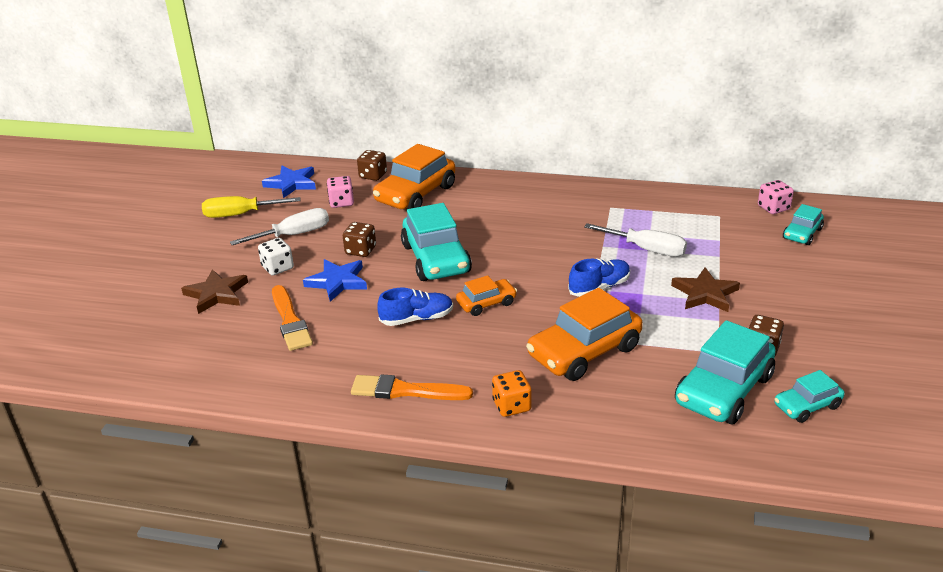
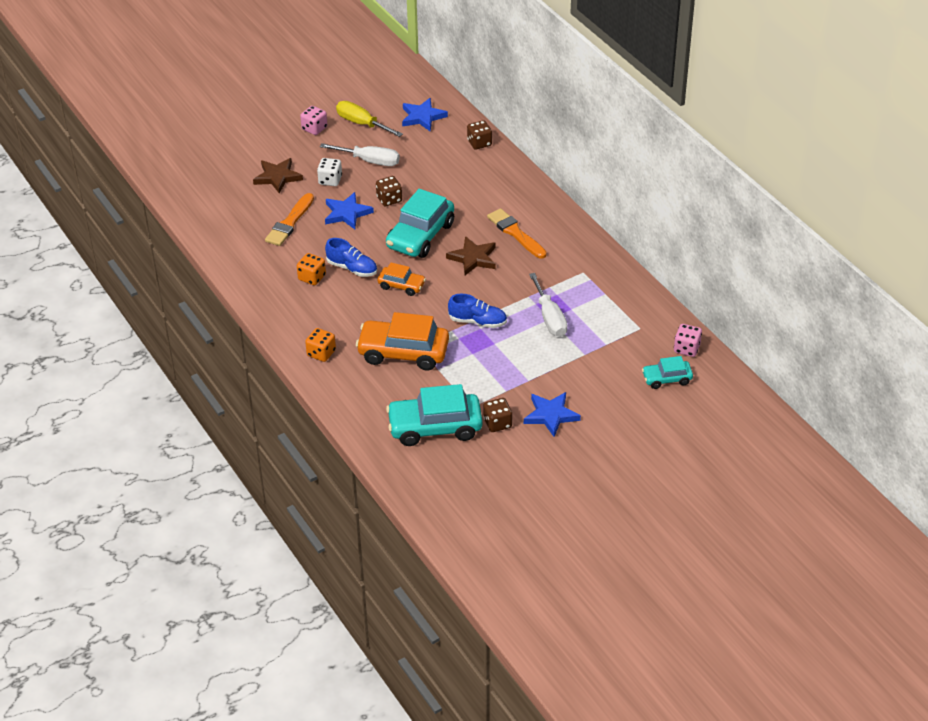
camera: 45 degrees right, 10 degrees up
pink dice [327,176,354,208] -> pink dice moved to [300,106,327,135]
orange brush [351,374,473,400] -> orange brush moved to [487,208,547,258]
orange car [373,144,456,209] -> none
brown star [671,267,740,312] -> brown star moved to [446,236,496,275]
turquoise car [774,370,845,423] -> none
none -> orange dice [297,253,326,285]
none -> blue star [524,392,581,437]

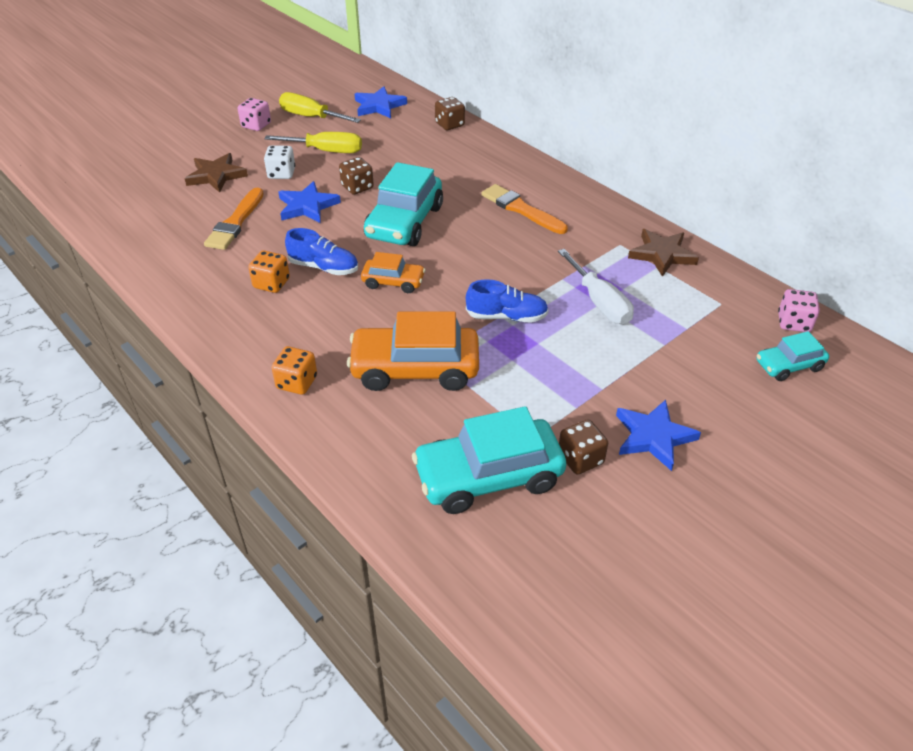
camera: 10 degrees left, 0 degrees up
white screwdriver [320,143,400,166] -> yellow screwdriver [264,132,362,153]
brown star [446,236,496,275] -> brown star moved to [628,229,699,277]

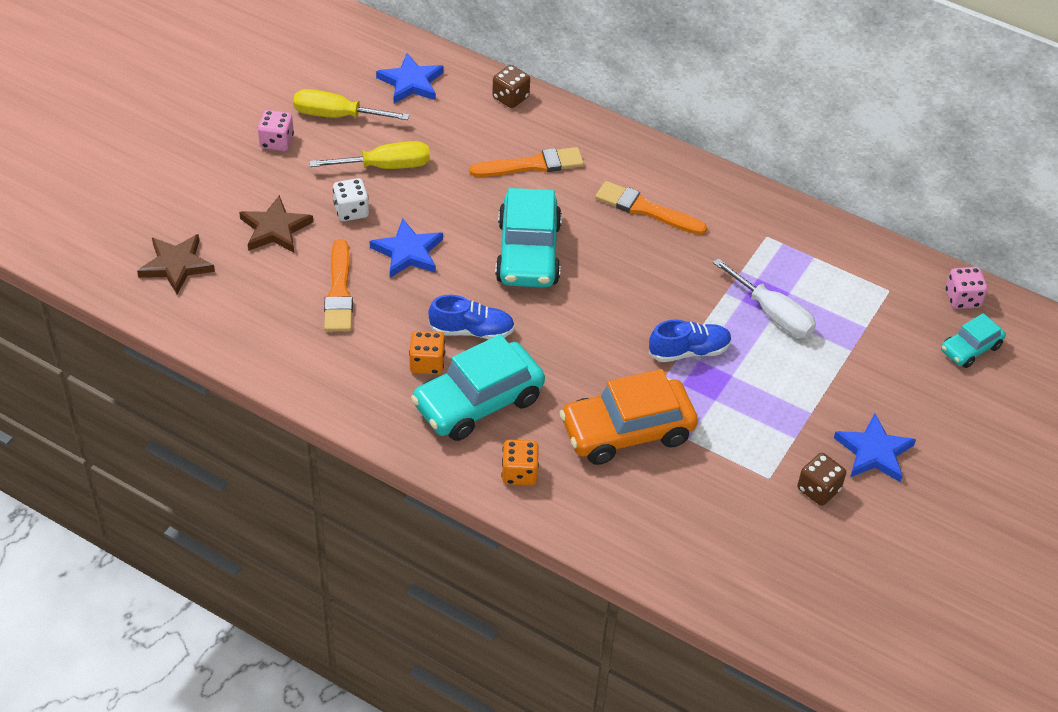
camera: 20 degrees left, 5 degrees up
brown dice [339,157,374,195] -> none
orange car [361,252,426,293] -> none
turquoise car [412,406,566,514] -> turquoise car moved to [411,334,545,441]
brown star [628,229,699,277] -> brown star moved to [137,234,215,294]
none -> orange brush [469,147,584,177]

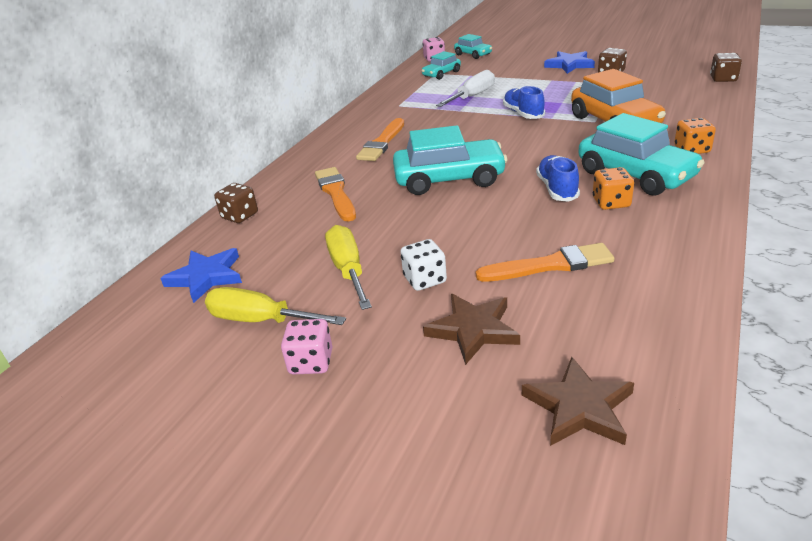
camera: 90 degrees left, 15 degrees down
yellow screwdriver [293,89,410,120] -> yellow screwdriver turned 105 degrees clockwise [205,287,346,325]
blue star [370,218,443,278] -> none
none -> turquoise car [422,51,461,80]
none -> brown dice [710,53,742,82]

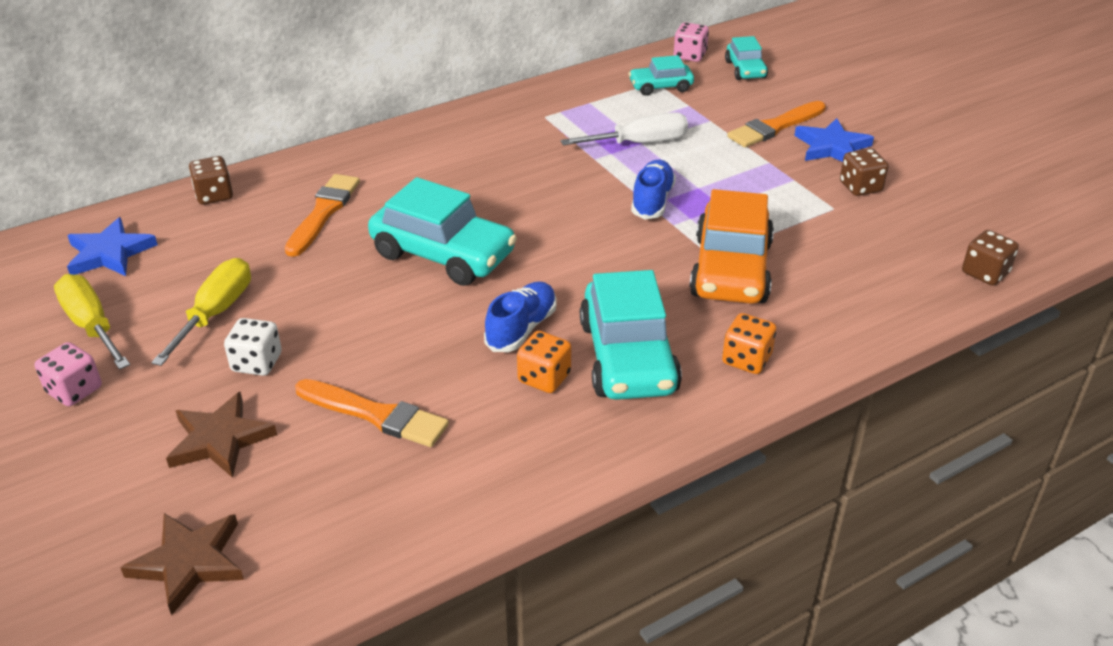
camera: 30 degrees right, 5 degrees up
orange brush [356,118,404,161] -> orange brush moved to [727,101,826,147]

